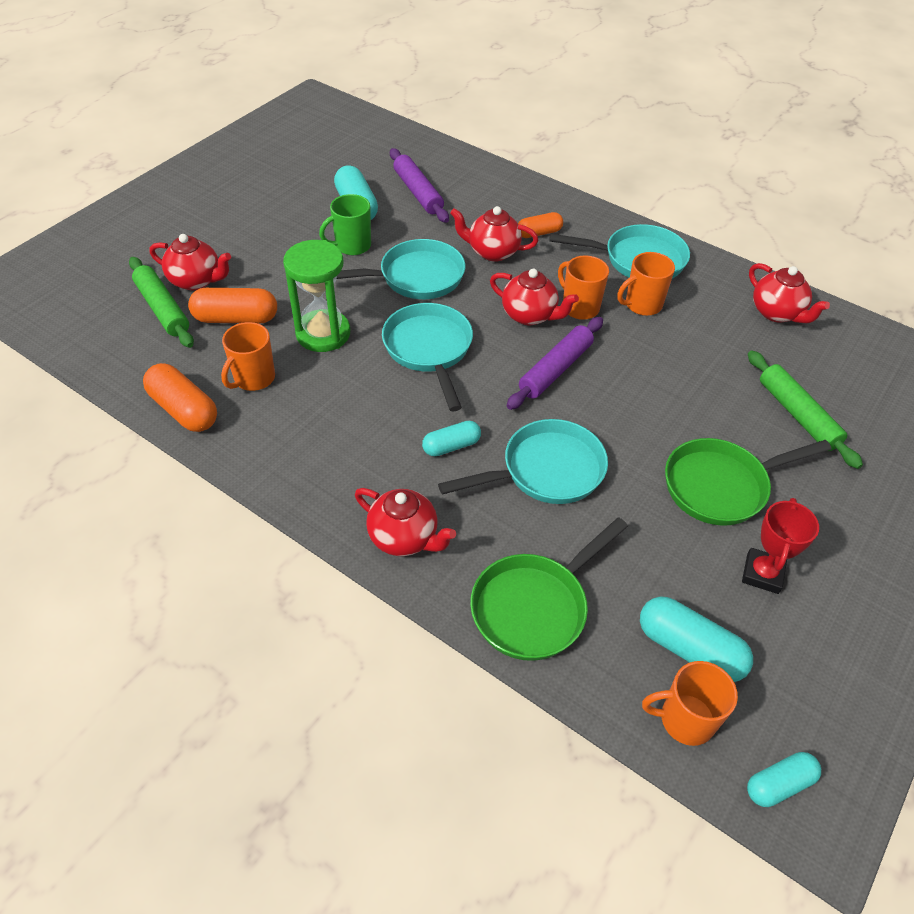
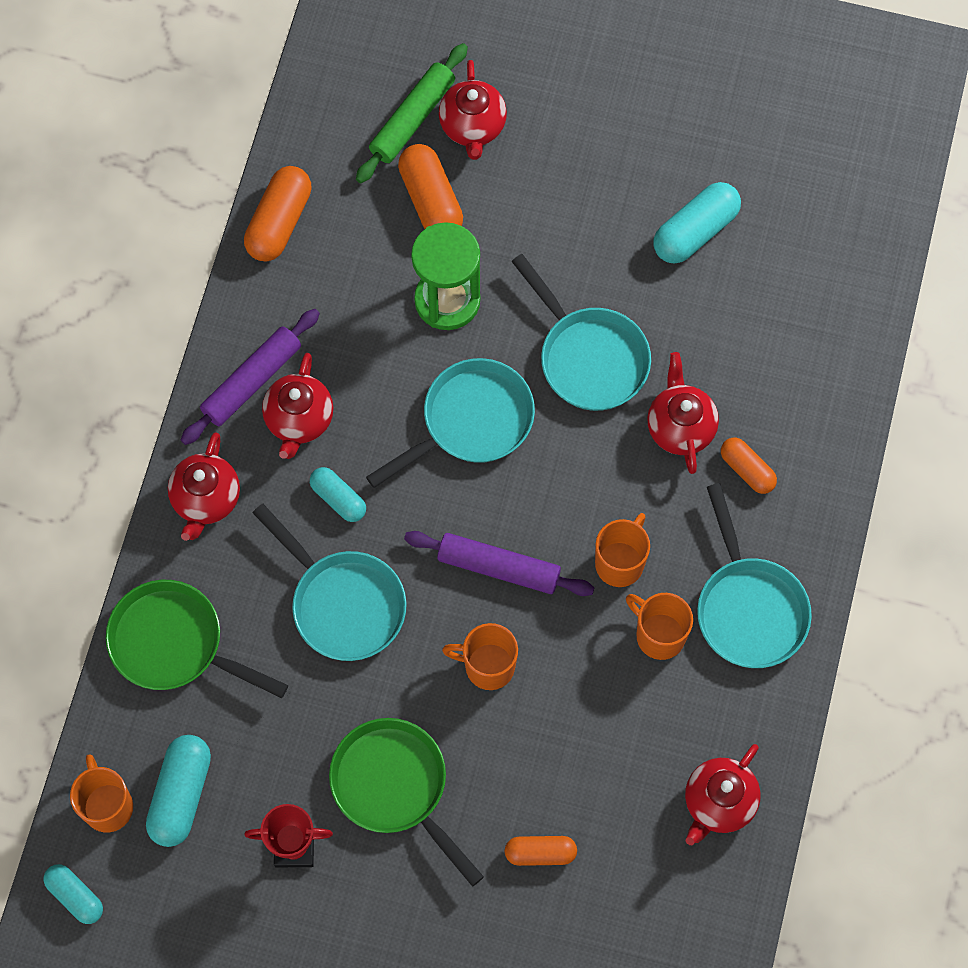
camera: 70 degrees right, 20 degrees up
orange mug [221,322,275,391] -> orange mug moved to [442,623,518,690]
green mug [319,194,371,255] -> none
purple rolling pin [390,148,449,223] -> purple rolling pin moved to [181,309,320,445]
red teapot [490,269,579,325] -> red teapot moved to [262,353,333,459]
green rolling pin [748,351,863,469] -> orange capsule [505,836,577,866]

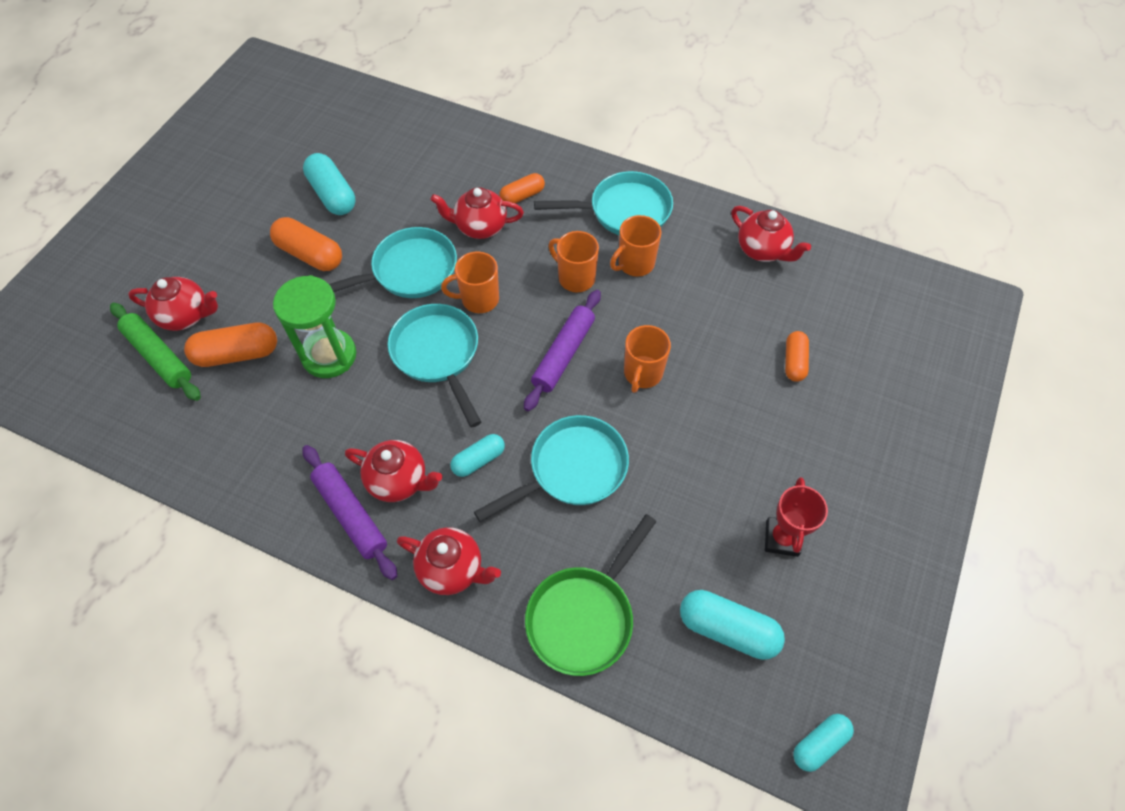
camera: 80 degrees left, 10 degrees down
orange mug [70,754,133,832] -> orange mug moved to [441,251,499,313]
orange capsule [244,166,312,262] -> orange capsule moved to [270,217,342,271]
green pan [329,718,484,887] -> none

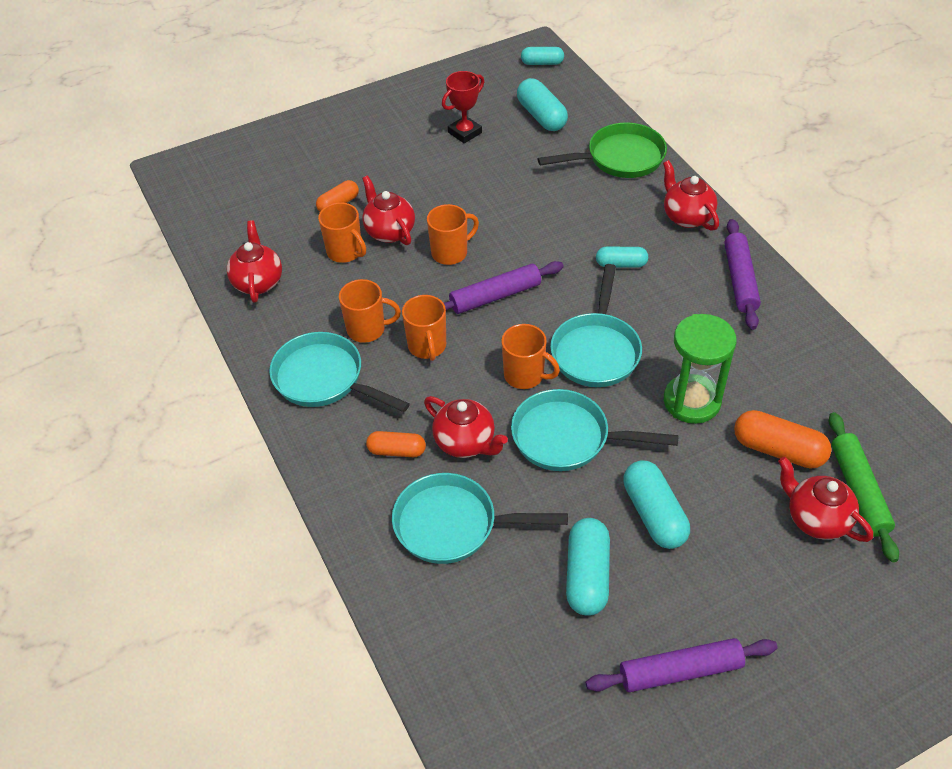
camera: 140 degrees left, 10 degrees down
orange capsule [270,217,342,271] -> turquoise capsule [623,460,690,549]
red teapot [345,440,442,502] -> red teapot moved to [362,175,415,245]
turquoise pan [474,415,629,522] -> turquoise pan moved to [392,473,568,564]
none -> orange mug [318,202,366,263]
none -> purple rolling pin [586,638,778,692]

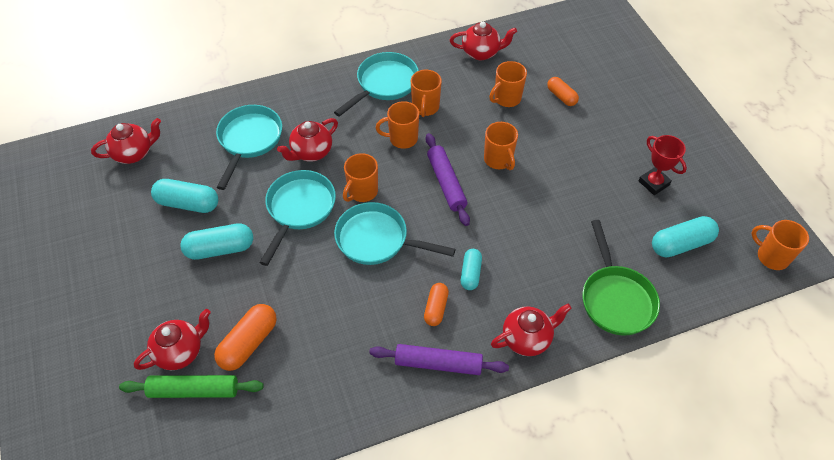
camera: 95 degrees right, 5 degrees up
red teapot [362,175,415,245] -> red teapot moved to [91,118,161,164]
orange capsule [366,431,426,457] -> orange capsule moved to [424,283,449,326]
turquoise capsule [521,47,564,65] -> orange mug [751,220,809,270]
purple rolling pin [586,638,778,692] -> none
green hourglass [664,314,736,424] -> none

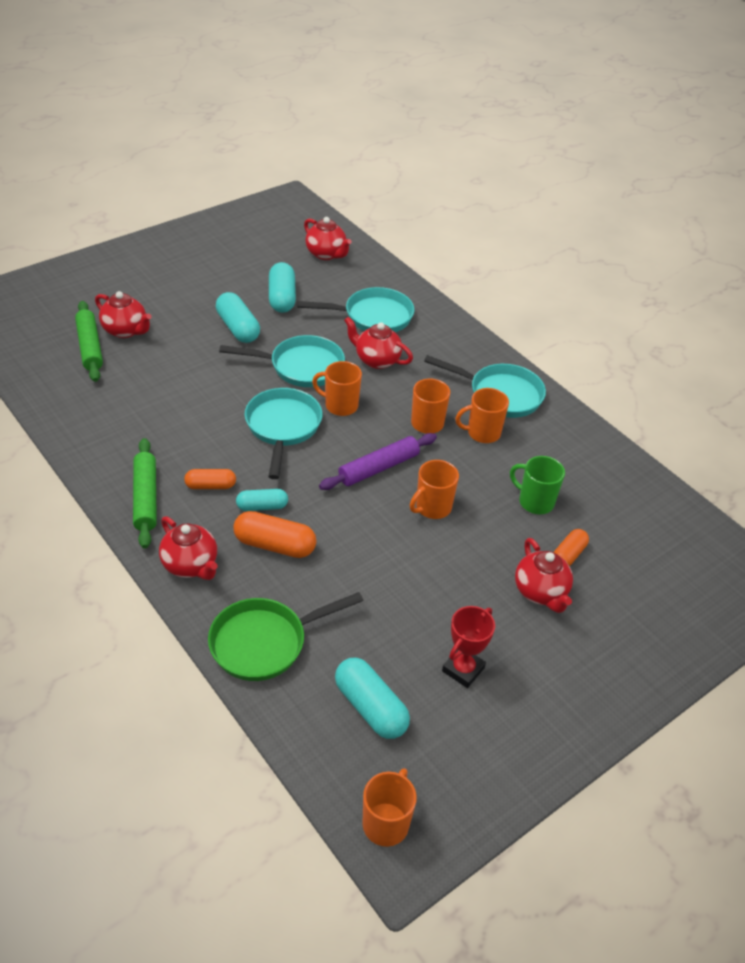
camera: 70 degrees right, 10 degrees down
orange capsule [214,304,277,371] -> orange capsule moved to [233,511,316,558]
purple rolling pin [369,344,509,375] -> green rolling pin [133,438,157,548]
red teapot [450,22,517,60] -> red teapot moved to [515,538,573,613]
orange mug [489,61,527,107] -> green mug [510,456,565,514]

